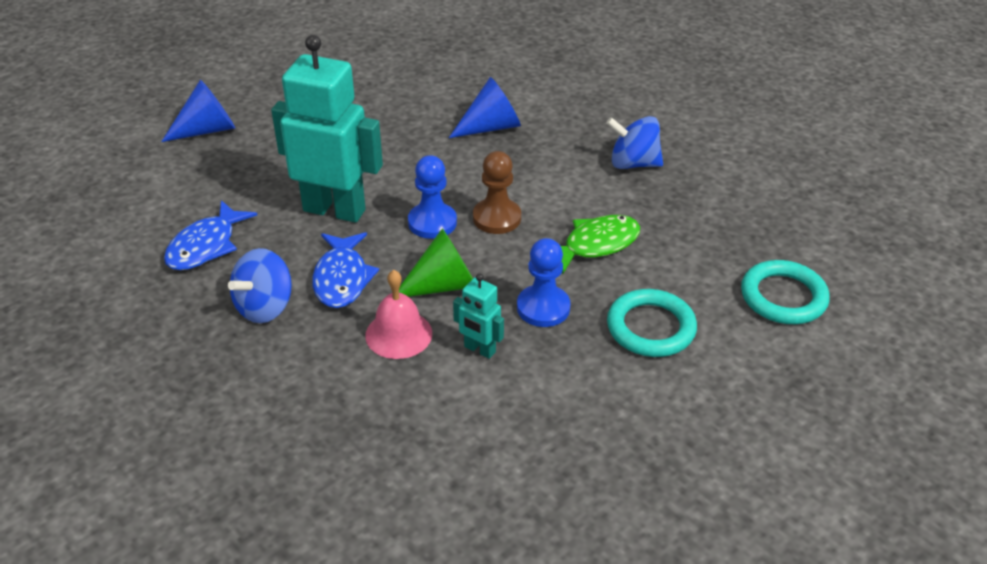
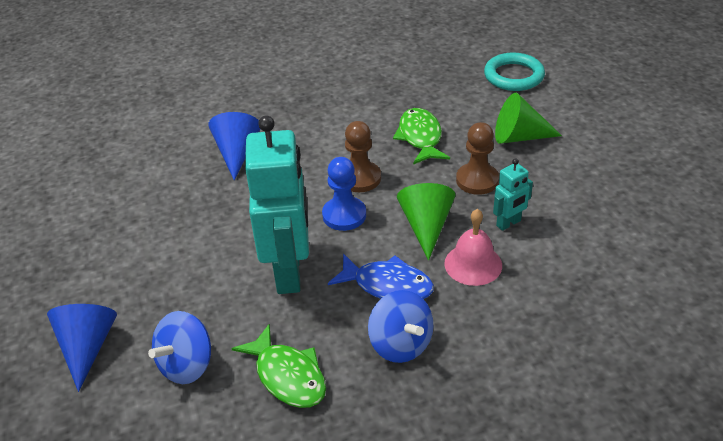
camera: 65 degrees left, 0 degrees up
blue fish [164,200,257,270] -> green fish [231,324,326,408]
turquoise robot [271,35,383,223] -> turquoise robot turned 135 degrees clockwise [245,116,309,294]
blue pawn [517,238,570,327] -> brown pawn [456,122,499,195]
blue spinning top [606,116,663,169] -> blue spinning top moved to [148,311,211,384]
turquoise ring [607,289,697,357] -> green cone [495,93,562,144]

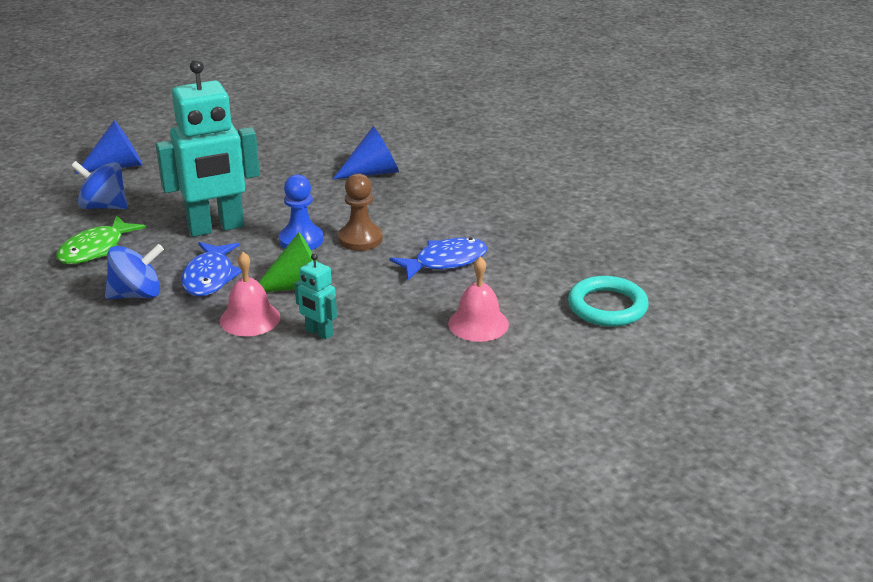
camera: 70 degrees right, 10 degrees down
blue spinning top [368,290,434,363] -> blue spinning top turned 150 degrees counterclockwise [105,244,164,299]
green fish [393,108,450,164] -> blue fish [389,237,487,280]
brown pawn [456,122,499,195] -> none
green cone [495,93,562,144] -> pink bell [448,256,509,342]

